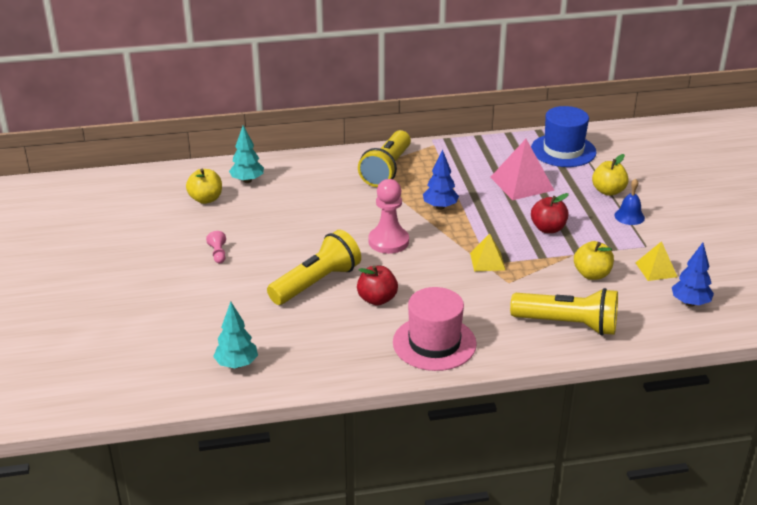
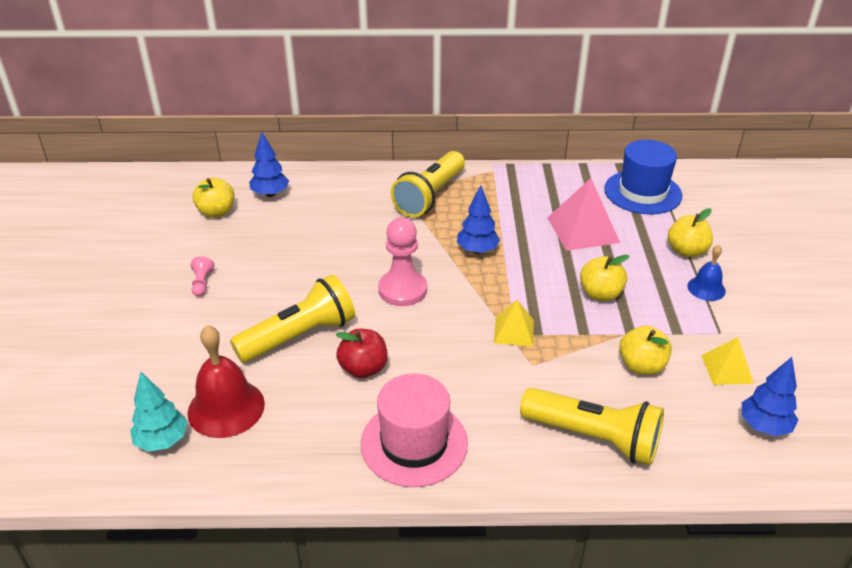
camera: 10 degrees right, 5 degrees up
turquoise tree [229,125,264,183] -> blue tree [249,131,289,197]
red apple [531,193,569,233] -> yellow apple [580,255,629,301]
none -> red bell [187,325,265,438]

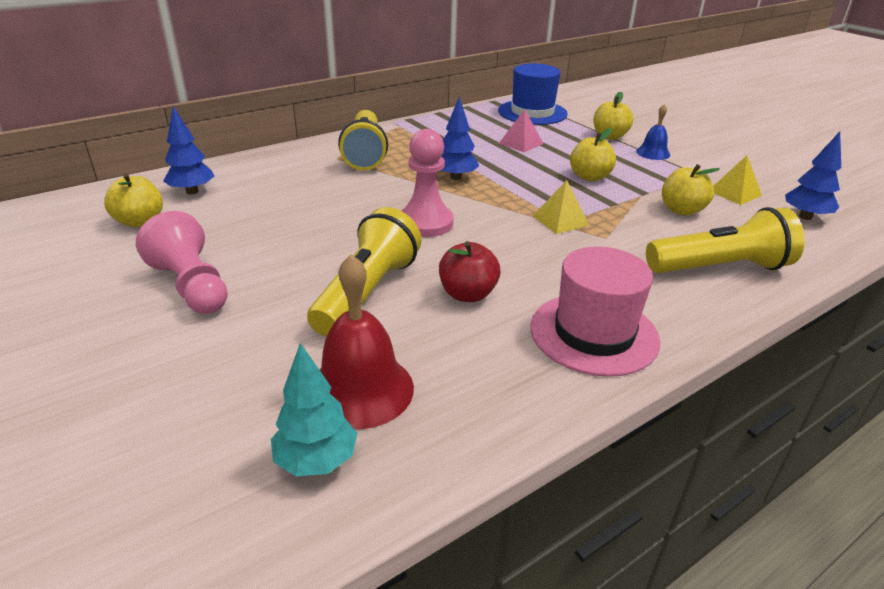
camera: 35 degrees left, 5 degrees down
pink pawn [191,256,214,296] -> pink pawn [136,211,228,314], size x2.10
pink pyramid [547,178,620,251] -> pink pyramid [499,109,543,152], size x0.60

